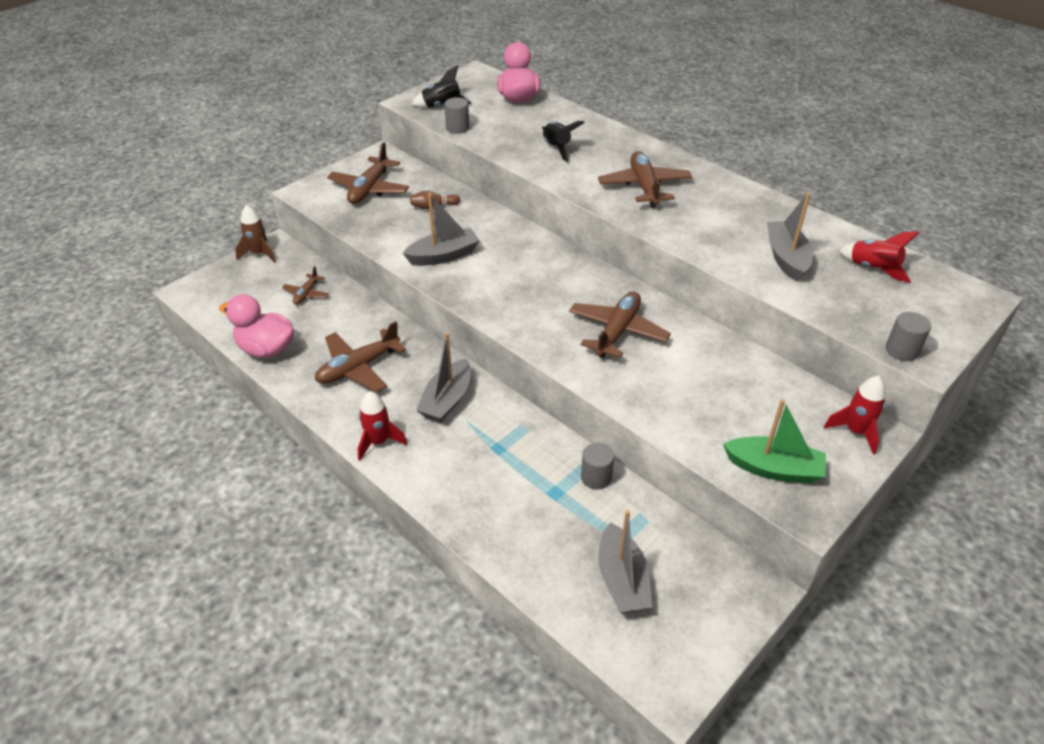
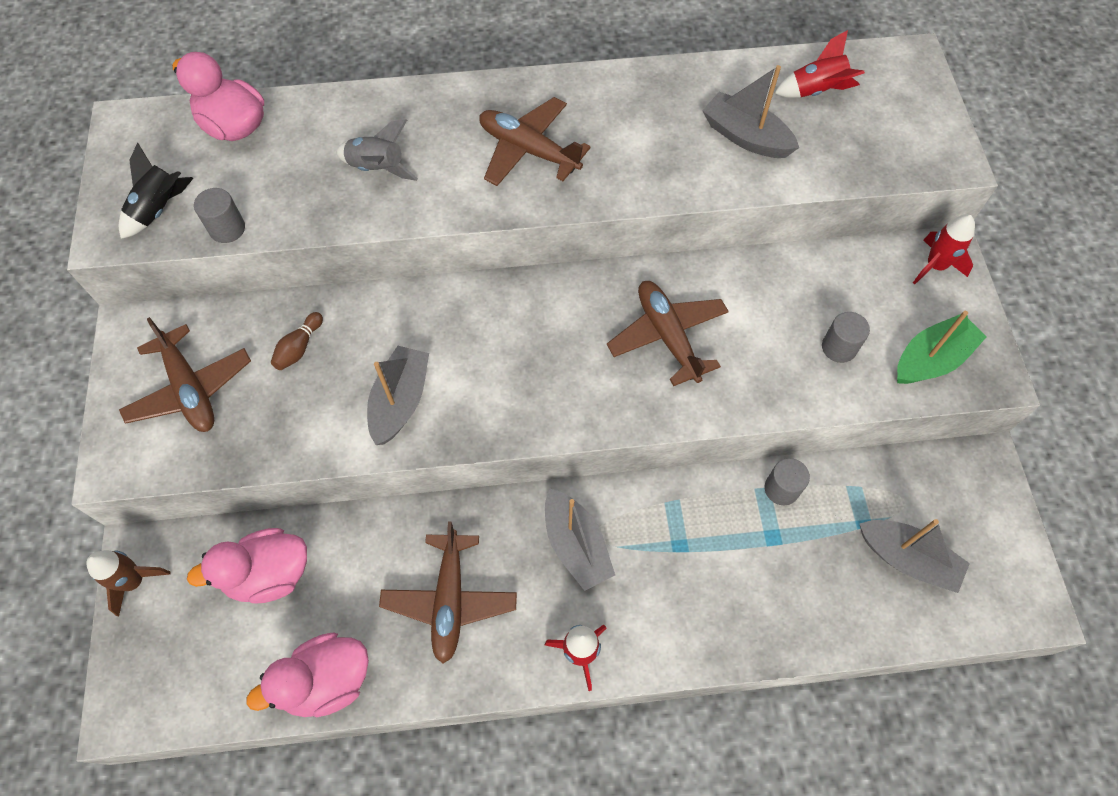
camera: 50 degrees left, 20 degrees up
brown plane [282,266,329,305] -> pink duck [187,528,307,604]
black rocket [542,121,585,162] -> grey rocket [336,119,418,181]
grey cylinder [886,312,931,361] -> grey cylinder moved to [822,312,870,363]

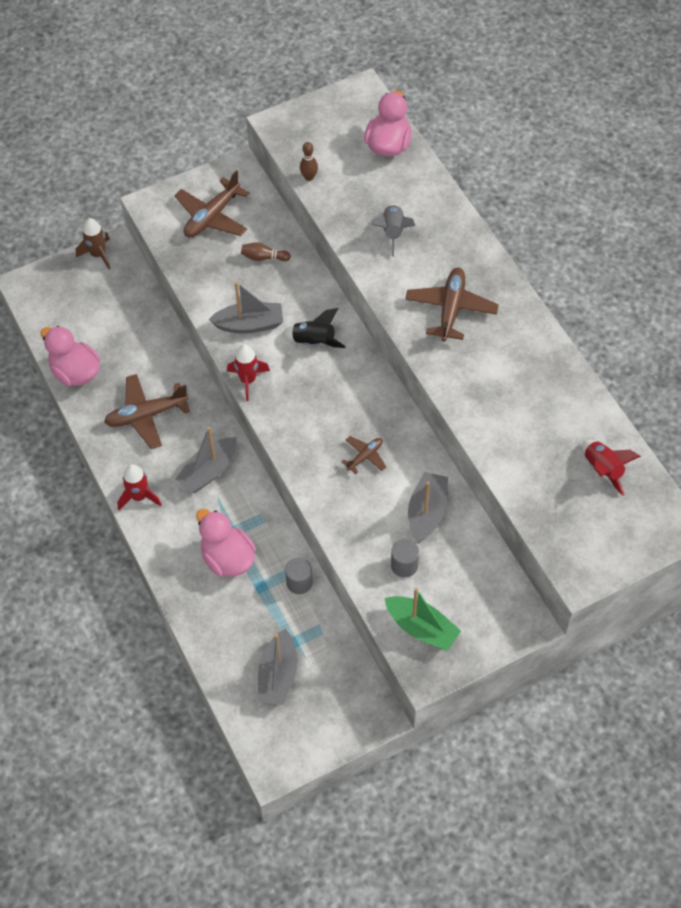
camera: 70 degrees right, 5 degrees down
black rocket [119,143,193,239] -> black rocket moved to [282,308,346,348]
pink duck [187,528,307,604] -> pink duck moved to [196,509,256,577]
grey cylinder [194,188,245,243] -> brown bowling pin [300,142,318,181]
brown plane [607,281,729,386] -> brown plane [341,436,386,474], size x0.54
grey boat [703,65,799,158] -> grey boat moved to [408,472,448,543]
red rocket [913,214,975,284] -> red rocket moved to [227,344,270,401]

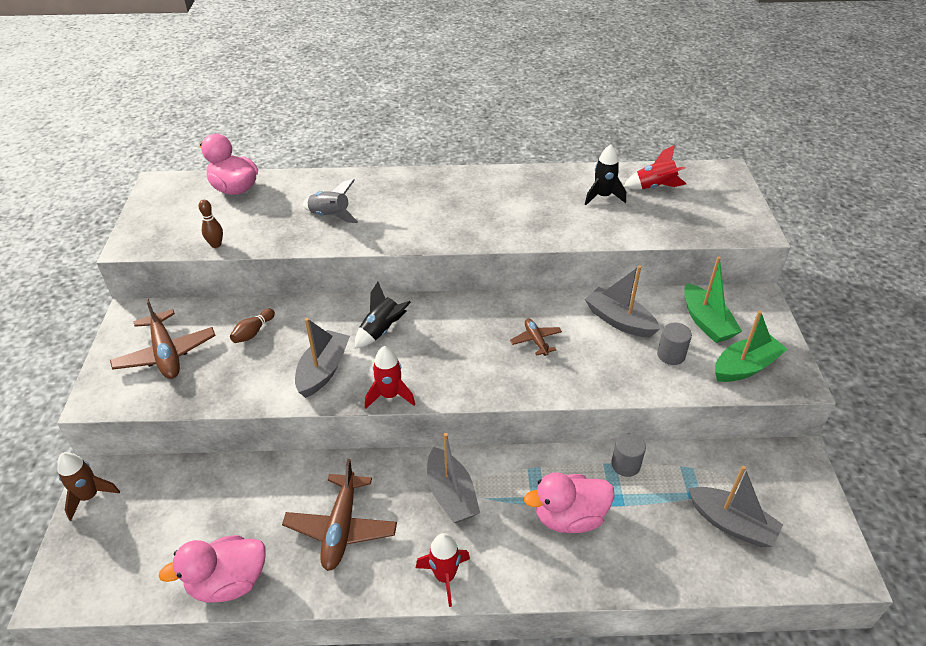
camera: 65 degrees left, 15 degrees down
brown plane [405,268,499,341] -> none
none -> black rocket [585,145,626,205]
none -> green boat [684,257,742,343]

